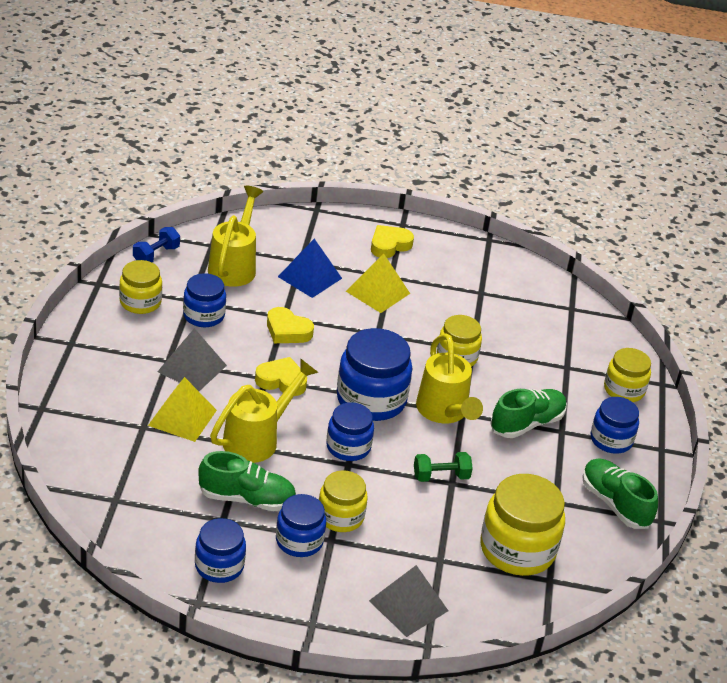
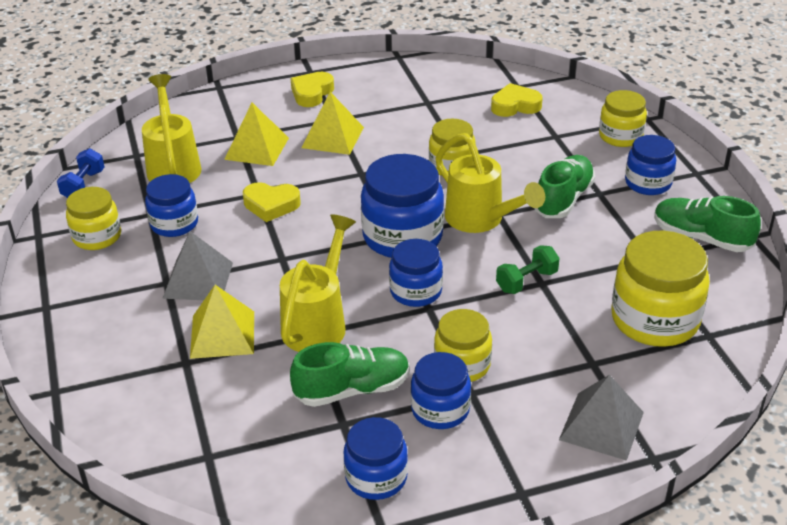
camera: 20 degrees left, 0 degrees up
yellow heart [255,357,307,396] -> yellow heart moved to [491,83,543,117]
blue pyramid [278,239,342,298] -> yellow pyramid [224,103,289,166]

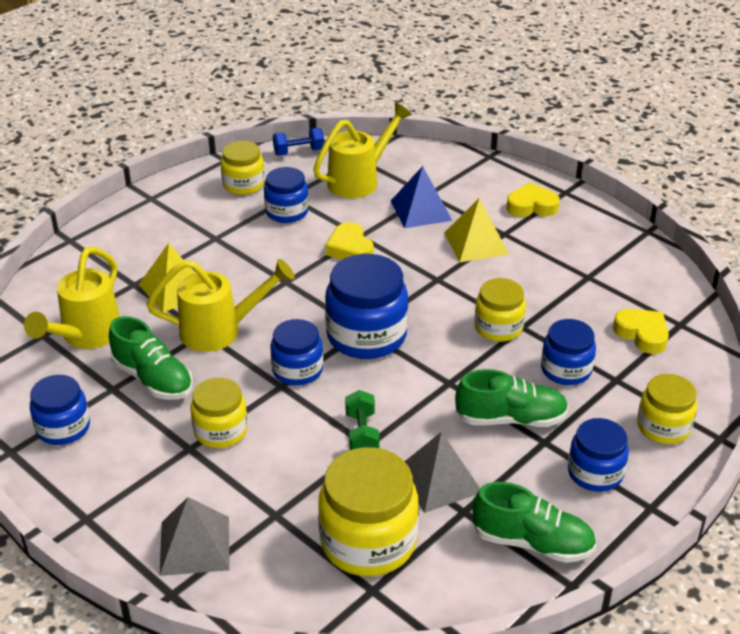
camera: 60 degrees right, 0 degrees up
grey pyramid [162,231,233,300] -> grey pyramid moved to [404,432,480,513]
yellow pyramid [224,103,289,166] -> blue pyramid [391,166,452,228]
blue jar [411,352,471,429] -> blue jar moved to [541,319,596,385]
yellow watering can [435,133,545,233] -> yellow watering can moved to [24,247,120,349]
green dumbbell [496,245,559,294] -> green dumbbell turned 60 degrees clockwise [345,390,380,450]
green shoe [654,196,761,252] -> green shoe turned 105 degrees clockwise [472,482,596,563]

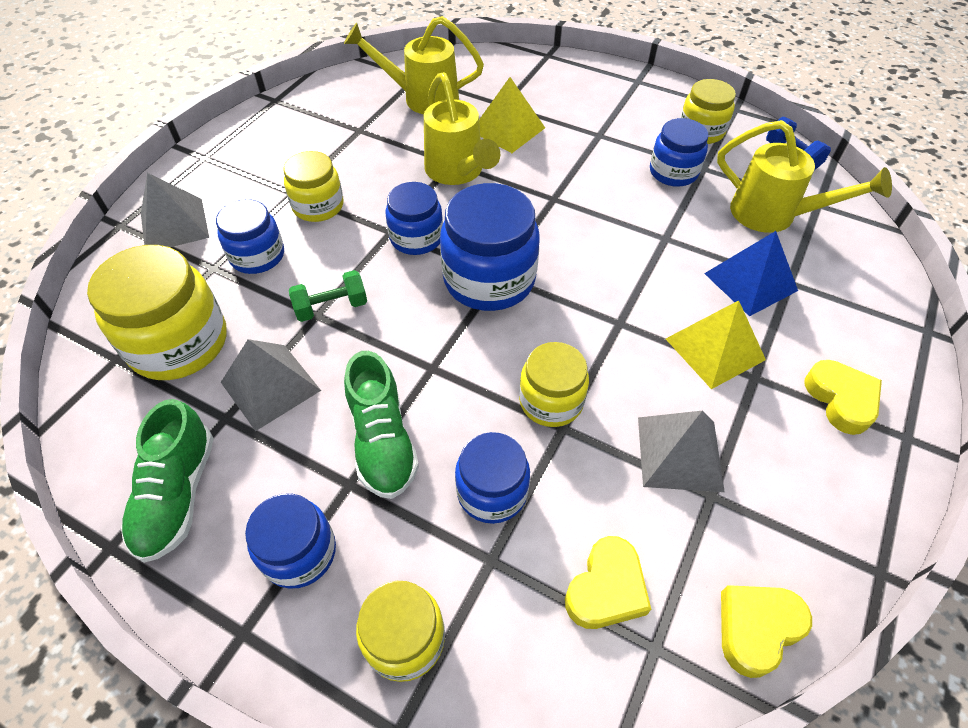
camera: 75 degrees right, 15 degrees up
blue jar [30,375,90,445] -> blue jar moved to [216,199,284,274]
green shoe [109,316,193,400] -> none
yellow heart [326,222,374,260] -> yellow heart moved to [721,585,812,678]
none -> grey pyramid [638,411,725,492]

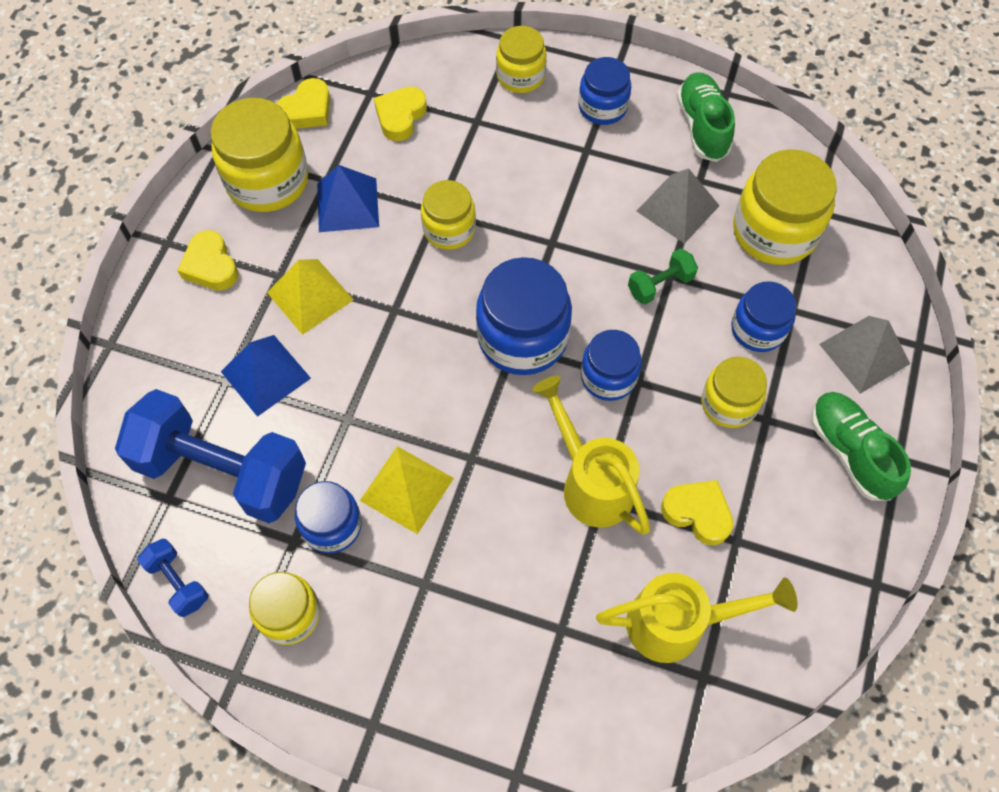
camera: 170 degrees right, 10 degrees up
green shoe [344,351,419,499] -> green shoe moved to [811,392,911,501]
blue jar [455,432,530,524] -> none
yellow pyramid [479,77,545,153] -> yellow pyramid moved to [360,446,454,534]
grey pyramid [638,411,725,492] -> blue pyramid [317,165,379,232]
yellow watering can [717,120,892,233] -> blue dumbbell [115,389,306,523]
none -> yellow jar [211,98,308,212]
none -> yellow heart [661,480,734,545]

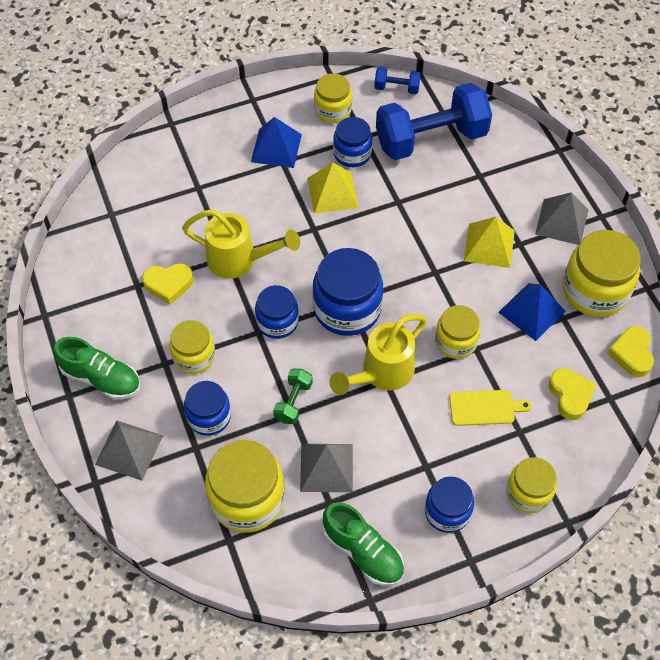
camera: 140 degrees right, 5 degrees down
yellow heart [177,230,238,291] -> grey pyramid [535,192,588,245]
blue pyramid [221,335,311,417] -> blue pyramid moved to [251,117,302,168]
yellow watering can [596,573,797,663] -> yellow watering can moved to [330,314,427,395]
none -> yellow cutting board [449,390,532,426]

